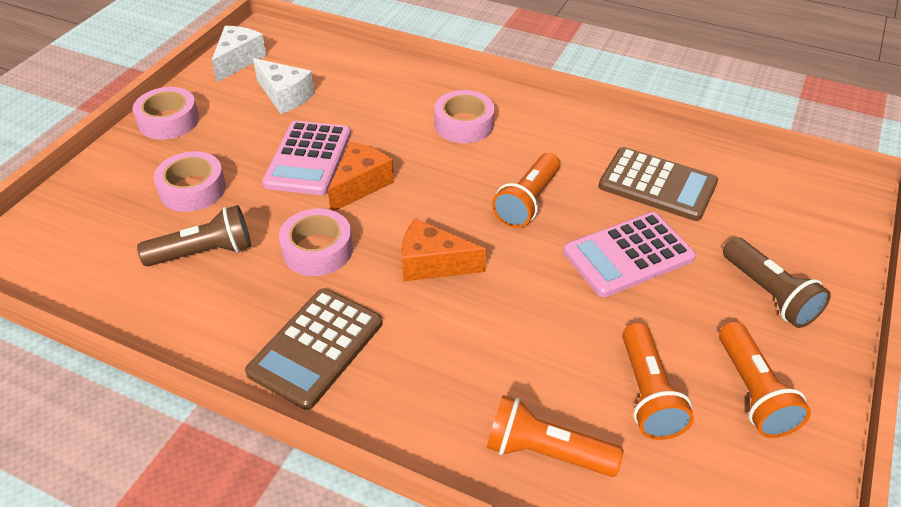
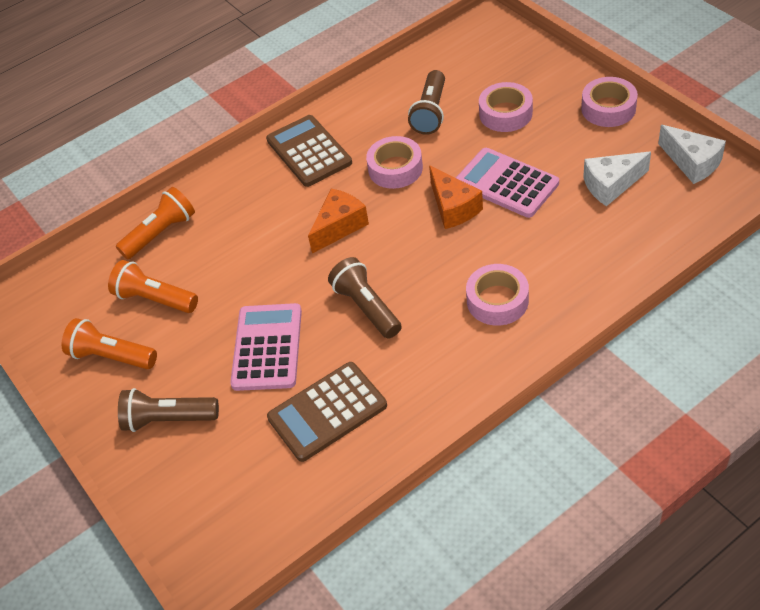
camera: 125 degrees right, 5 degrees up
orange flashlight [492,153,560,228] -> brown flashlight [328,257,402,339]

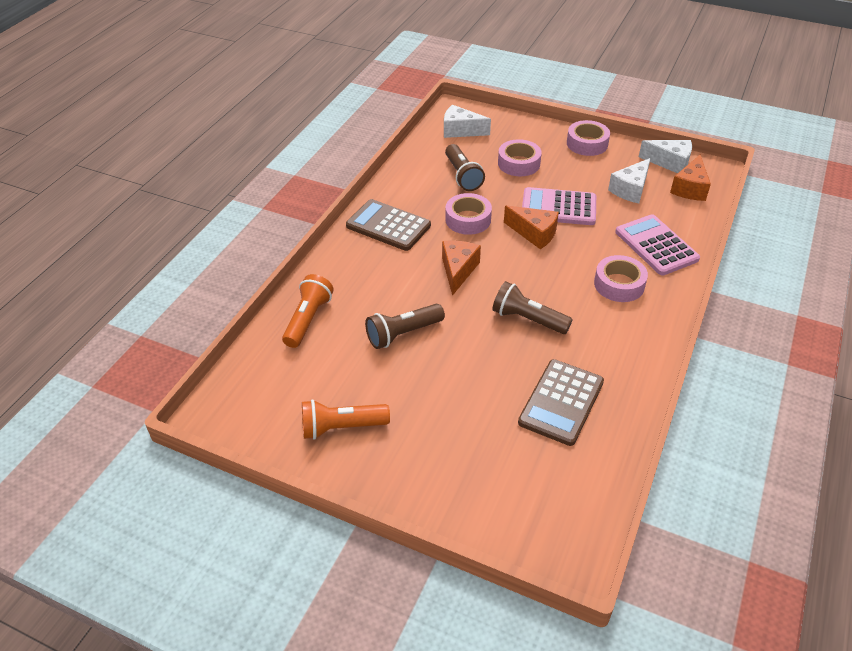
camera: 35 degrees left, 5 degrees down
orange flashlight [108,260,198,313] -> none
brown flashlight [118,388,219,432] -> brown flashlight moved to [365,304,445,349]
pink calculator [230,303,302,391] -> pink calculator moved to [615,214,700,275]
none -> white cheese [444,105,491,138]
none -> orange cheese [670,154,711,201]

